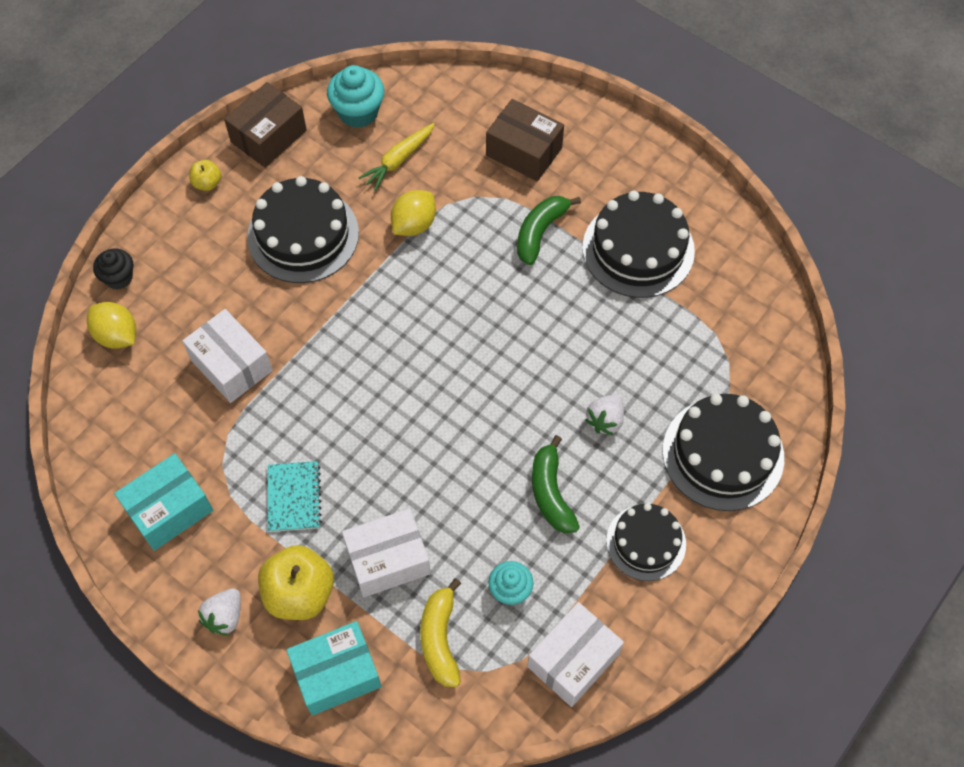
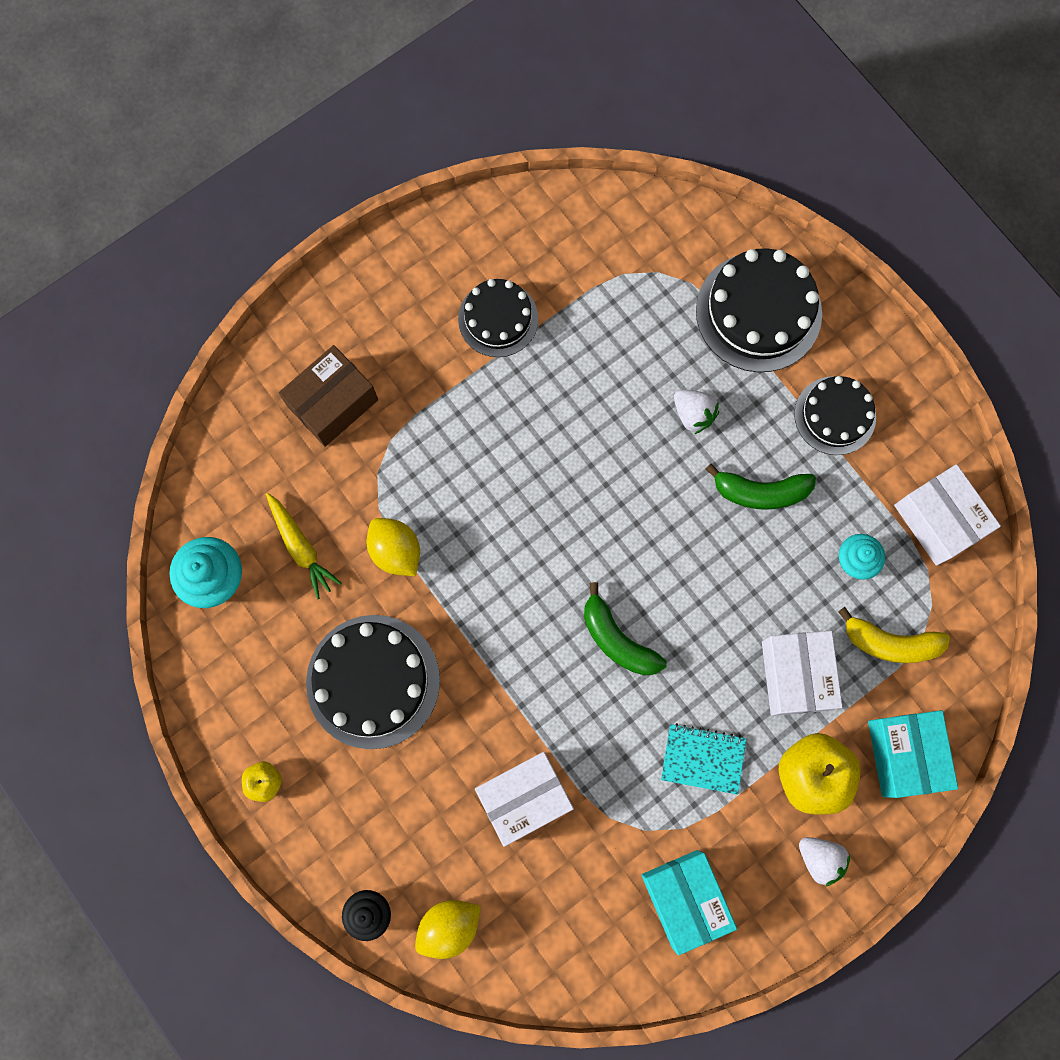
camera: 75 degrees left, 15 degrees up
brown box [224,82,307,168] -> none
green banana [517,196,581,265] -> green banana moved to [584,582,667,676]
black cake [583,191,695,298] -> black cake [458,279,538,357], size x0.64

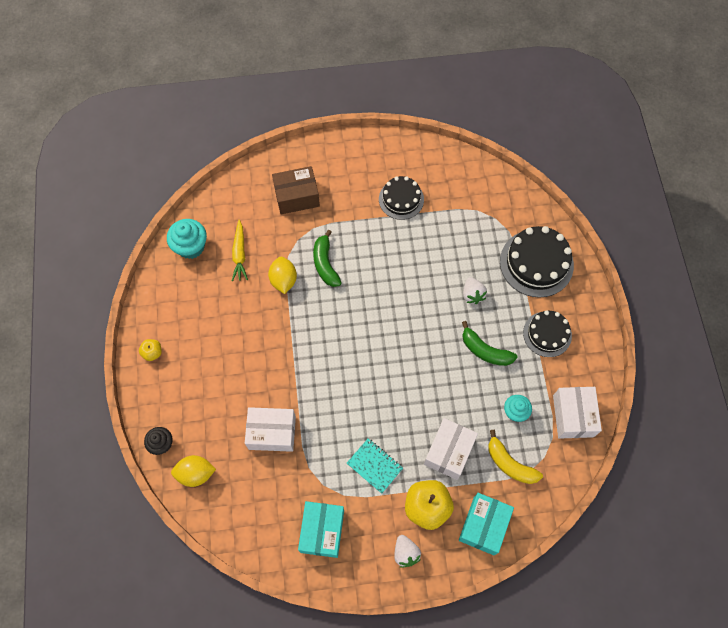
camera: 30 degrees right, 10 degrees down
black cake [306,615,440,749] -> none
green banana [584,582,667,676] -> green banana moved to [313,230,342,287]

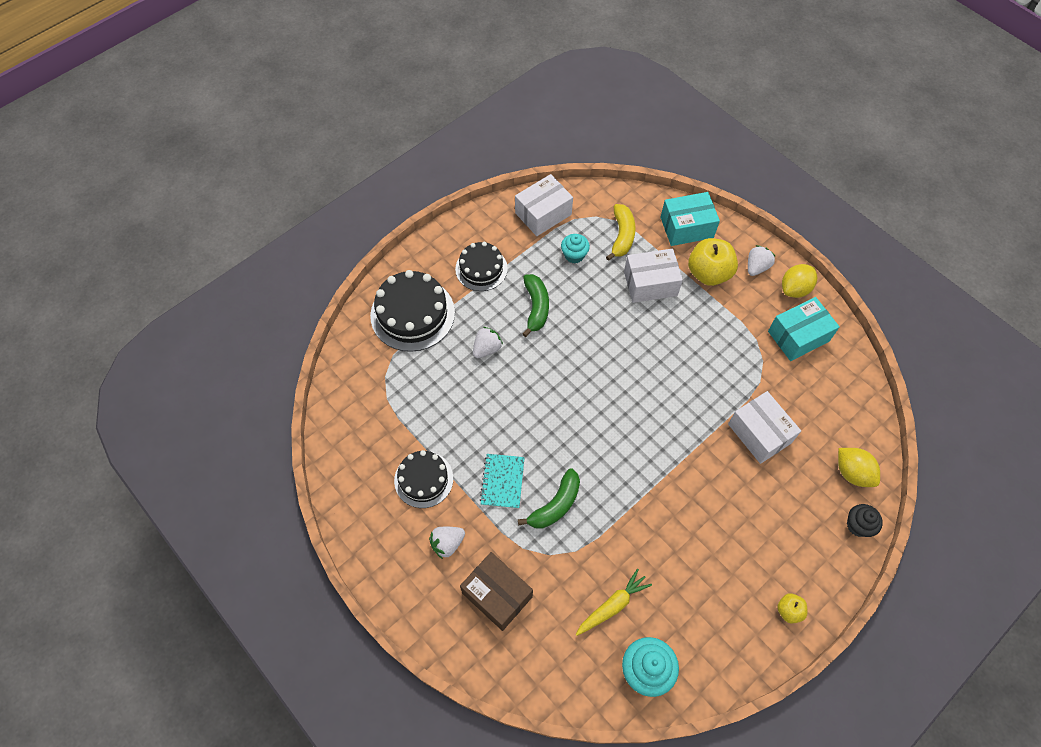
camera: 125 degrees left, 5 degrees down
yellow lemon [268,257,297,294] -> yellow lemon moved to [782,264,817,298]
turquoise notebook [347,438,403,494] -> turquoise notebook moved to [480,454,525,509]
none -> white strawberry [429,527,465,559]

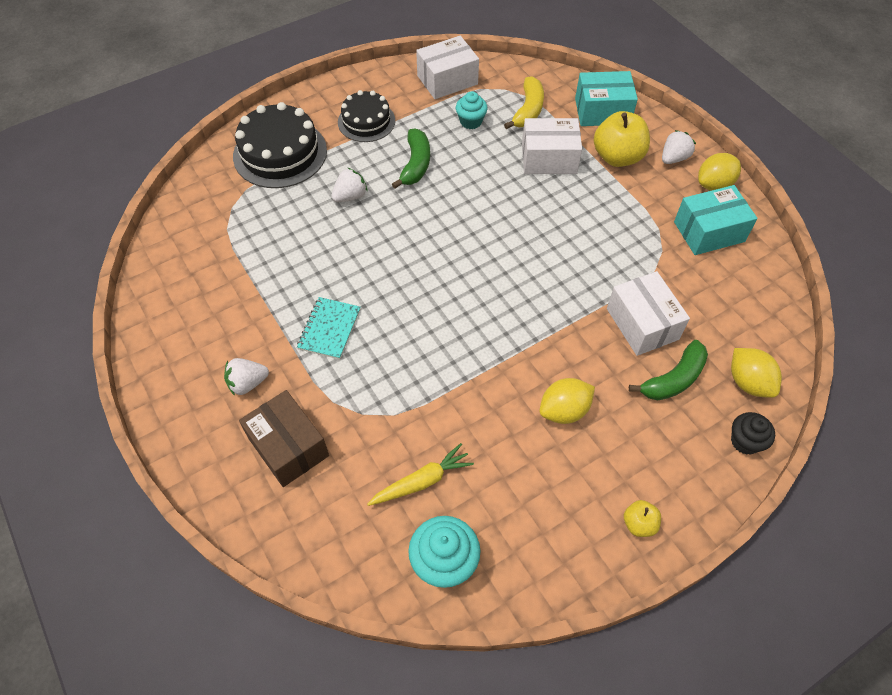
camera: 10 degrees right, 5 degrees down
black cake [394,450,453,508] -> none
green banana [518,468,580,529] -> green banana moved to [629,340,708,400]
none -> yellow lemon [540,378,595,424]

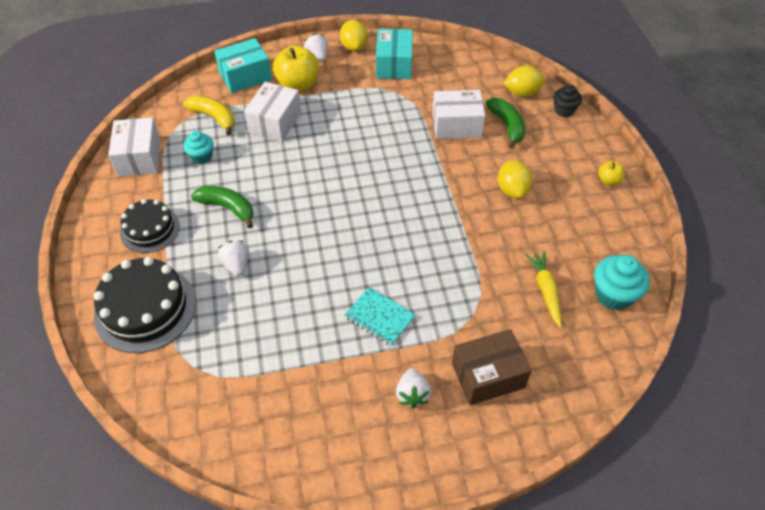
camera: 70 degrees left, 5 degrees down
turquoise box [575,71,638,126] -> turquoise box turned 45 degrees clockwise [214,38,272,93]

